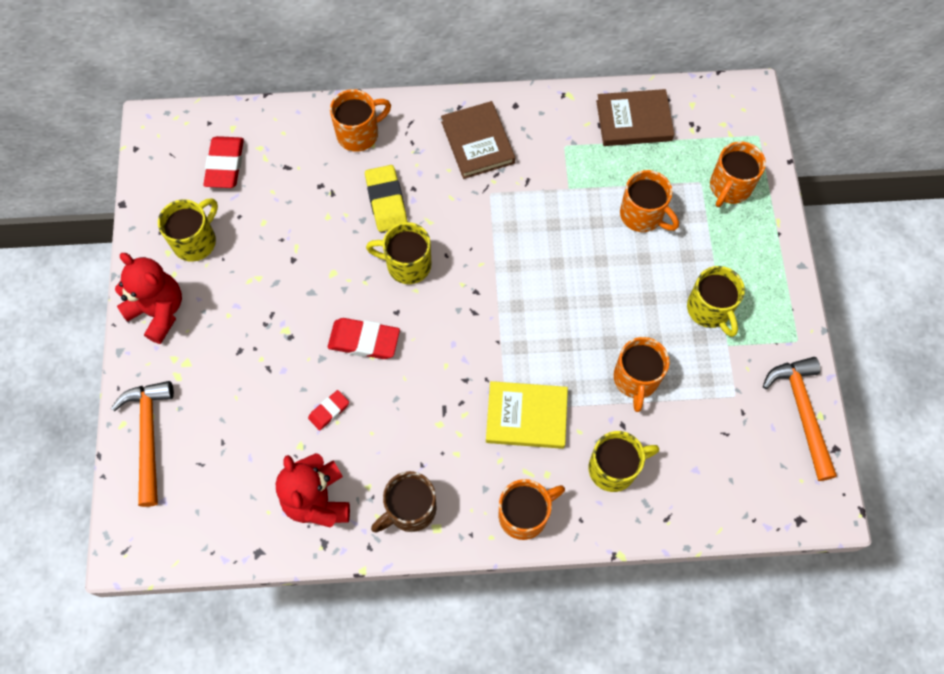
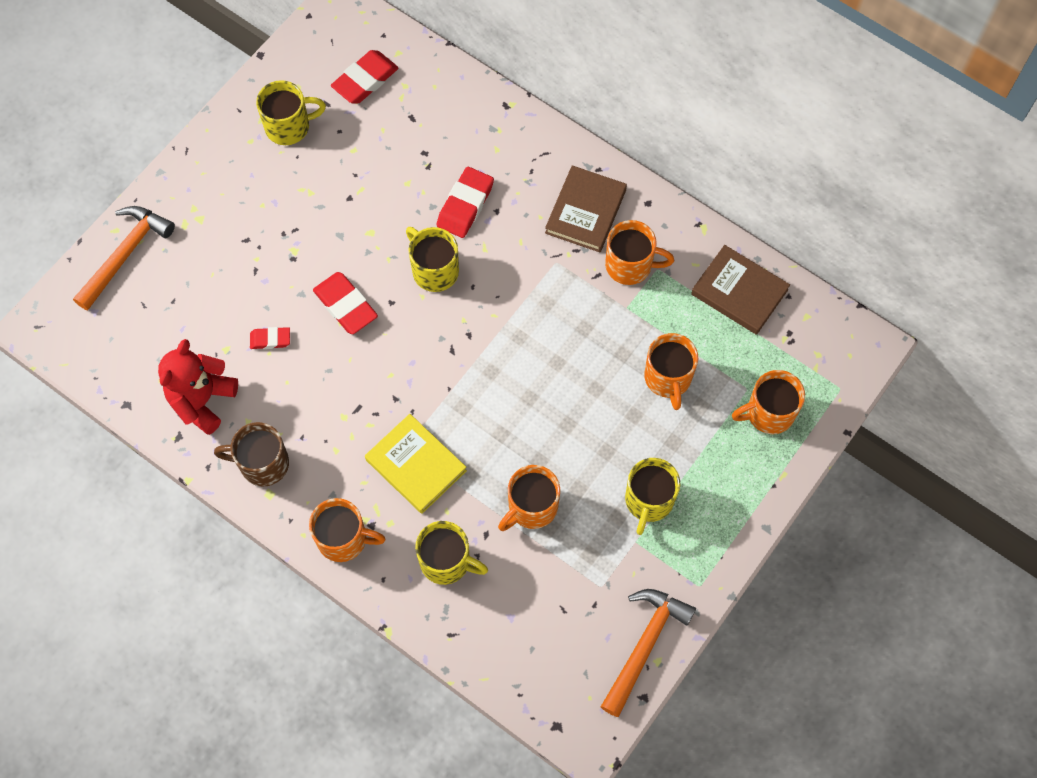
camera: 40 degrees right, 0 degrees up
red teddy bear [115,253,182,344] -> none
orange mug [330,89,391,152] -> orange mug moved to [605,220,674,285]
yellow eraser [365,165,408,232] -> red eraser [437,167,494,238]

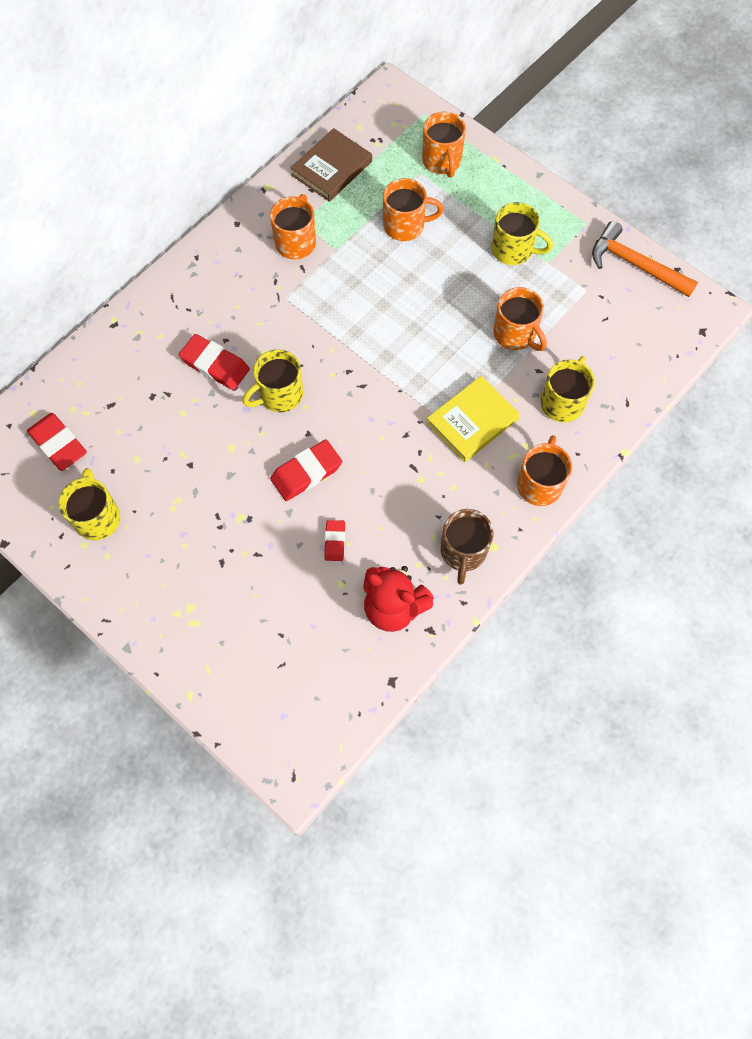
camera: 85 degrees left, 0 degrees up
orange hammer [73,206,175,311] -> none
brown book [545,165,627,252] -> none

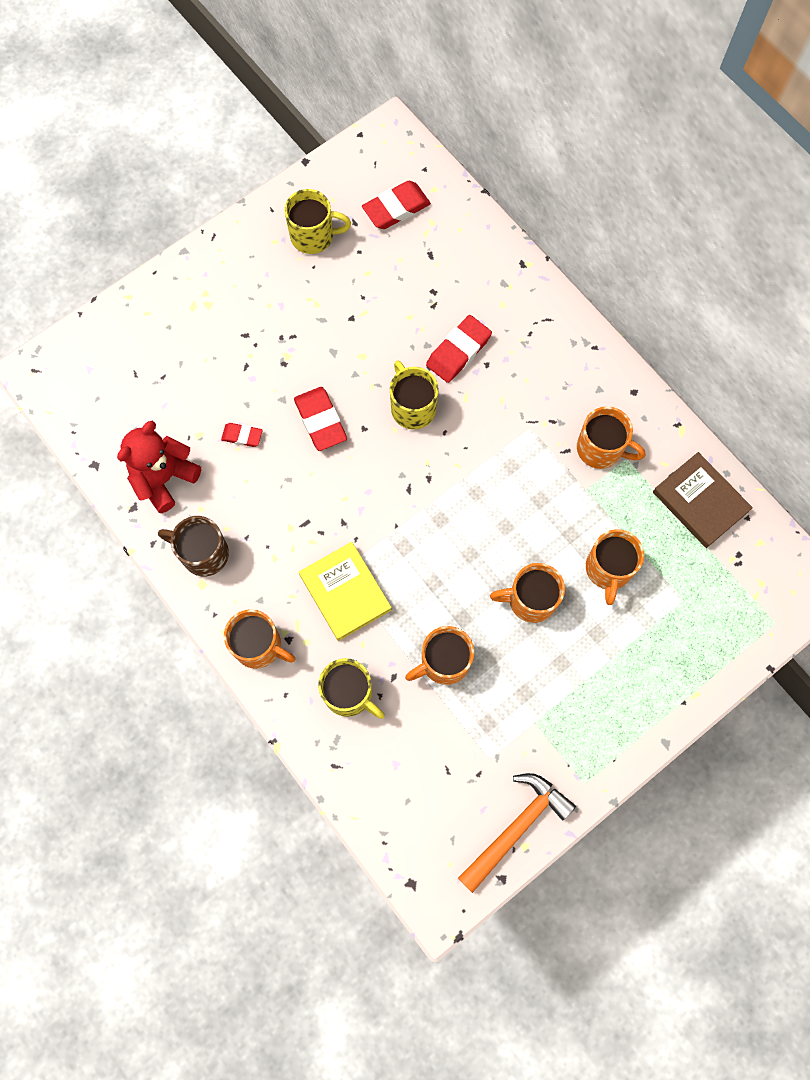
camera: 100 degrees right, 5 degrees up
orange mug [422,112,466,178] -> orange mug moved to [490,563,565,623]
yellow mug [492,202,553,265] -> none

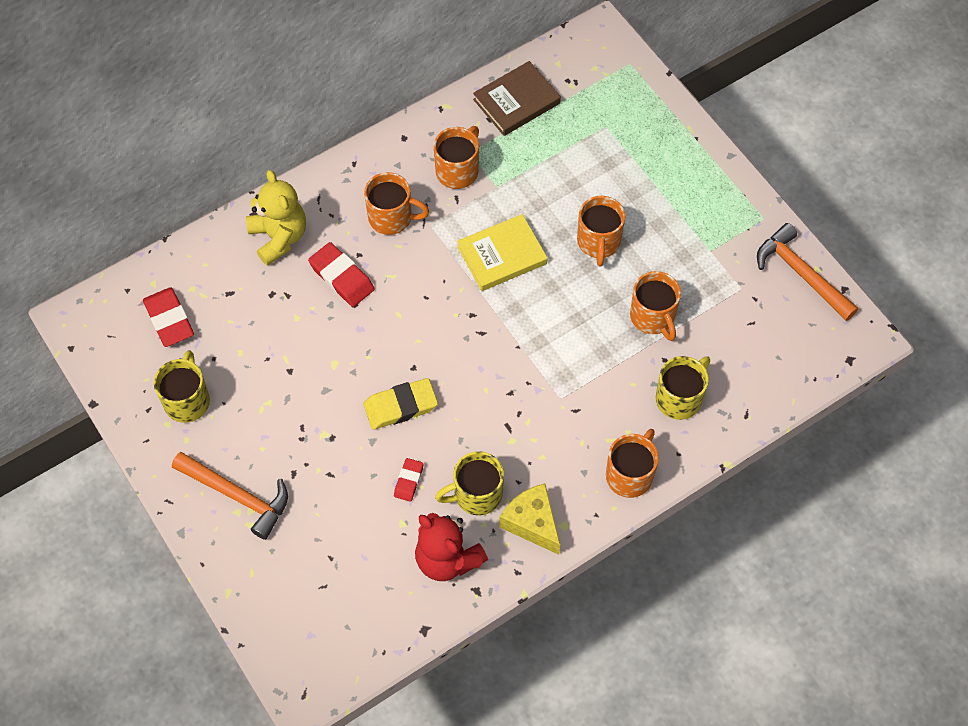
camera: 85 degrees left, 10 degrees down
brown mug [158,516,229,576] -> yellow cheese [499,483,560,555]
red eraser [294,387,347,451] -> yellow eraser [364,378,438,430]
yellow book [299,542,392,641] -> yellow book moved to [457,214,548,291]
yellow mug [390,360,439,430] -> yellow mug moved to [435,451,504,515]
orange mug [586,529,644,605] -> orange mug moved to [364,172,429,235]
none -> orange hammer [172,452,288,540]
none -> yellow teddy bear [246,170,306,266]

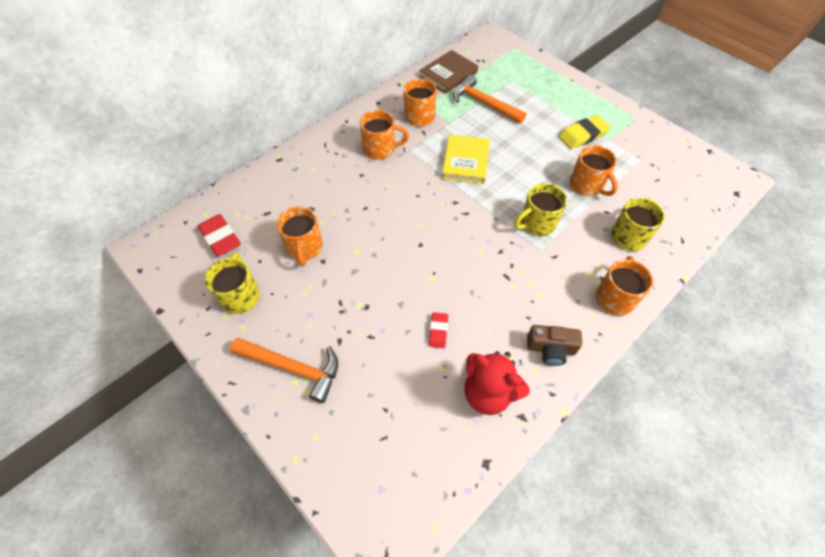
camera: 10 degrees left, 5 degrees down
yellow teddy bear [246,170,306,266] -> none
red eraser [308,242,375,307] -> none
yellow eraser [364,378,438,430] -> yellow eraser moved to [559,115,610,149]
yellow mug [435,451,504,515] -> yellow mug moved to [514,183,567,236]
yellow book [457,214,548,291] -> yellow book turned 45 degrees counterclockwise [442,134,490,184]
yellow cheese [499,483,560,555] -> brown camera [527,325,582,366]
orange mug [577,196,625,266] -> orange mug moved to [277,207,323,266]
orange hammer [757,223,858,321] -> orange hammer moved to [453,75,526,124]

